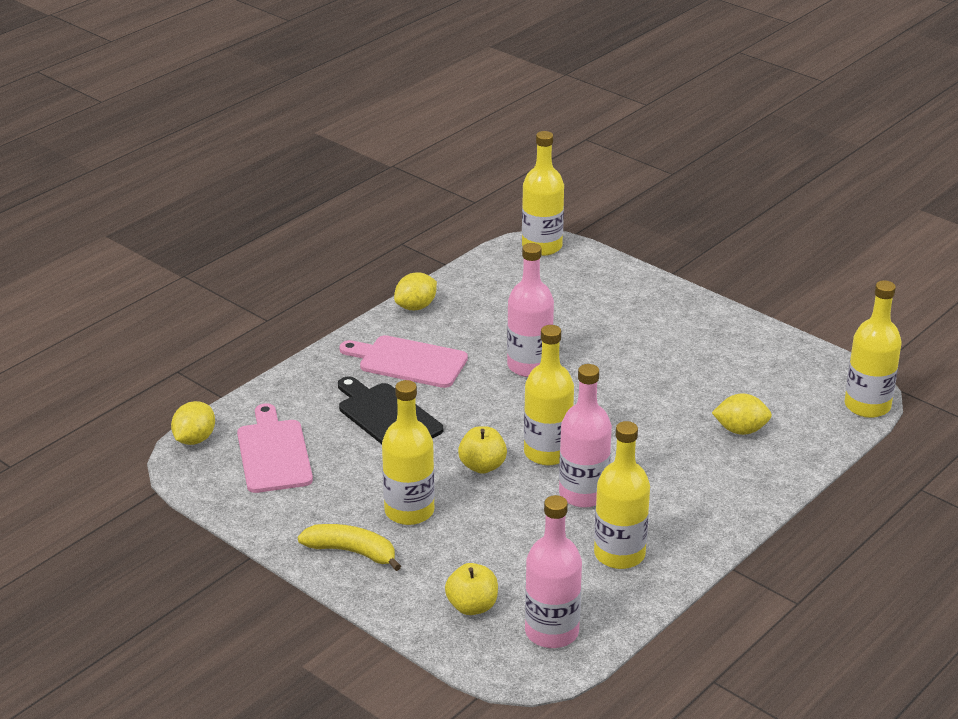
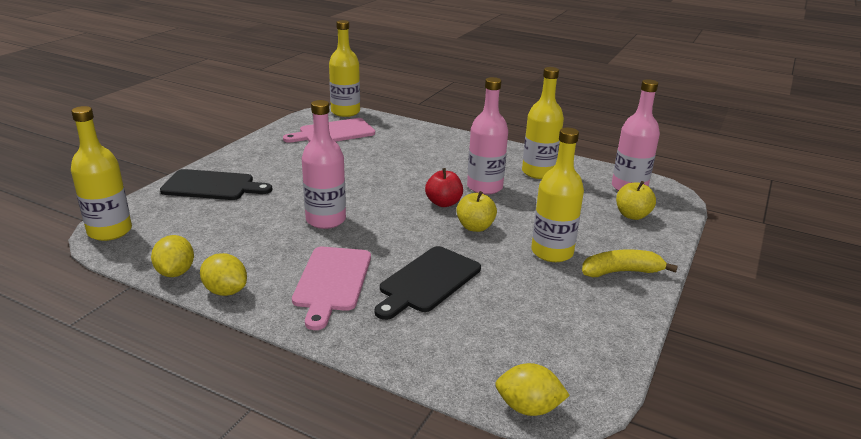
camera: 105 degrees left, 5 degrees down
pink cutting board [237,403,313,493] -> pink cutting board moved to [283,118,375,143]
yellow banana [298,524,401,571] -> yellow banana turned 75 degrees clockwise [582,249,678,277]
yellow bottle [524,325,574,465] -> red apple [425,168,463,207]
yellow lemon [712,393,772,435] -> yellow lemon moved to [151,235,194,277]
none -> black cutting board [160,169,272,200]

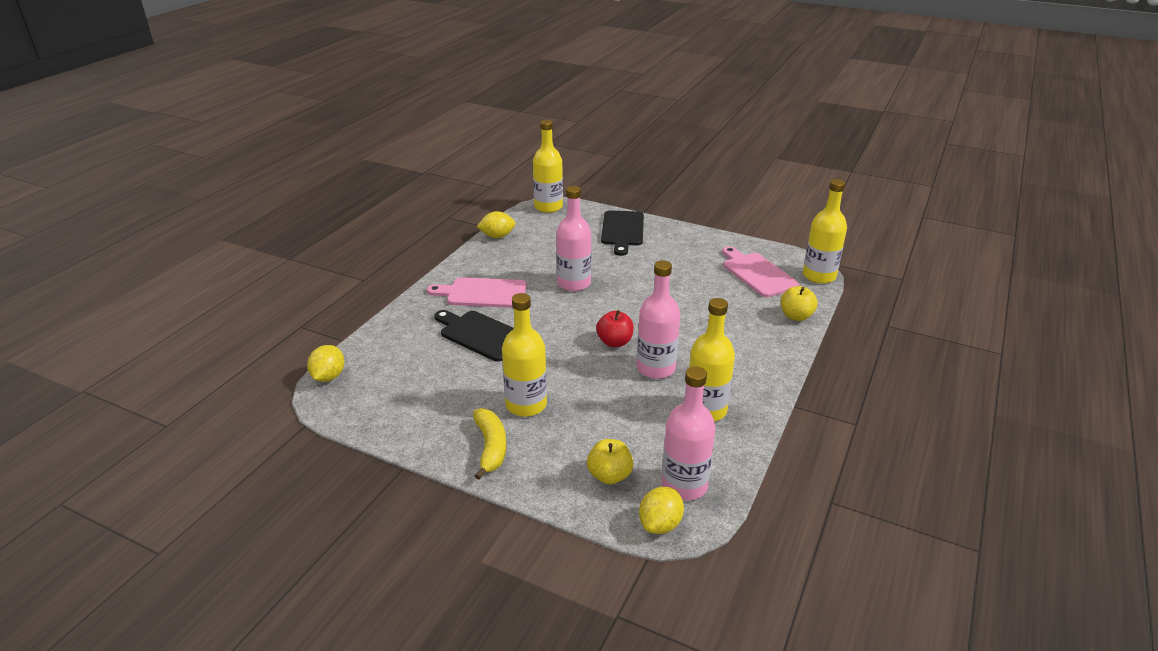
camera: 90 degrees right, 5 degrees up
yellow lemon [200,253,247,296] -> yellow lemon moved to [639,487,684,534]
yellow apple [457,191,497,232] -> yellow apple moved to [781,286,818,321]

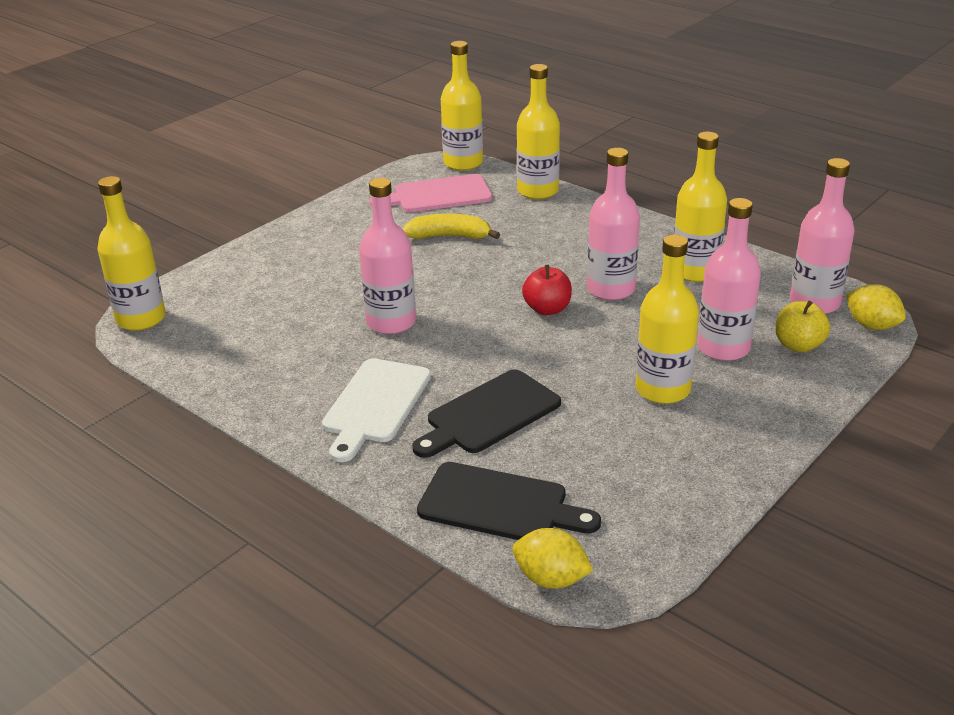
camera: 75 degrees left, 0 degrees up
pink cutting board [427,277,527,308] -> white cutting board [322,358,431,462]
yellow banana [473,408,506,480] -> yellow banana moved to [403,213,500,239]
yellow lemon [477,211,515,238] -> none
black cutting board [601,210,644,256] -> black cutting board moved to [417,462,601,540]
yellow apple [781,286,818,321] -> yellow bottle [517,64,560,199]
none -> pink bottle [697,198,761,361]

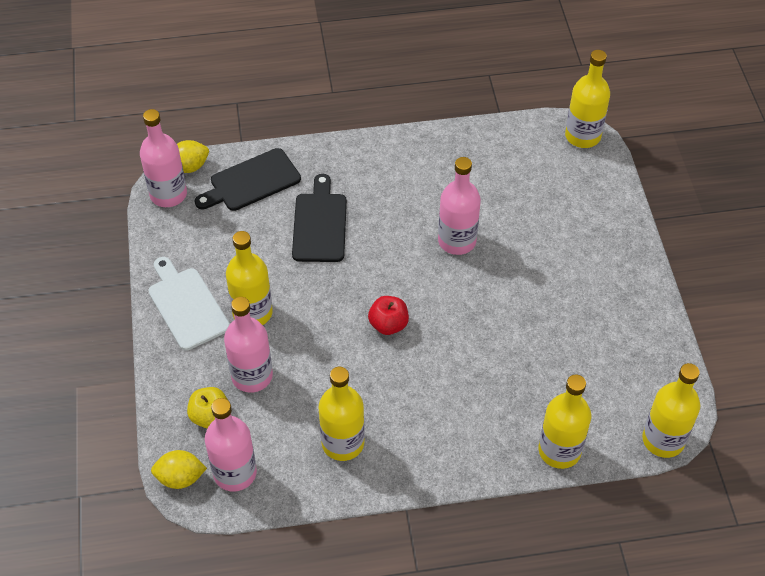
camera: 130 degrees right, 20 degrees up
white cutting board [322,358,431,462] -> white cutting board moved to [148,257,230,351]
pink cutting board [370,174,492,212] -> none
yellow banana [403,213,500,239] -> none
pink bottle [587,148,640,301] -> pink bottle moved to [140,109,187,207]

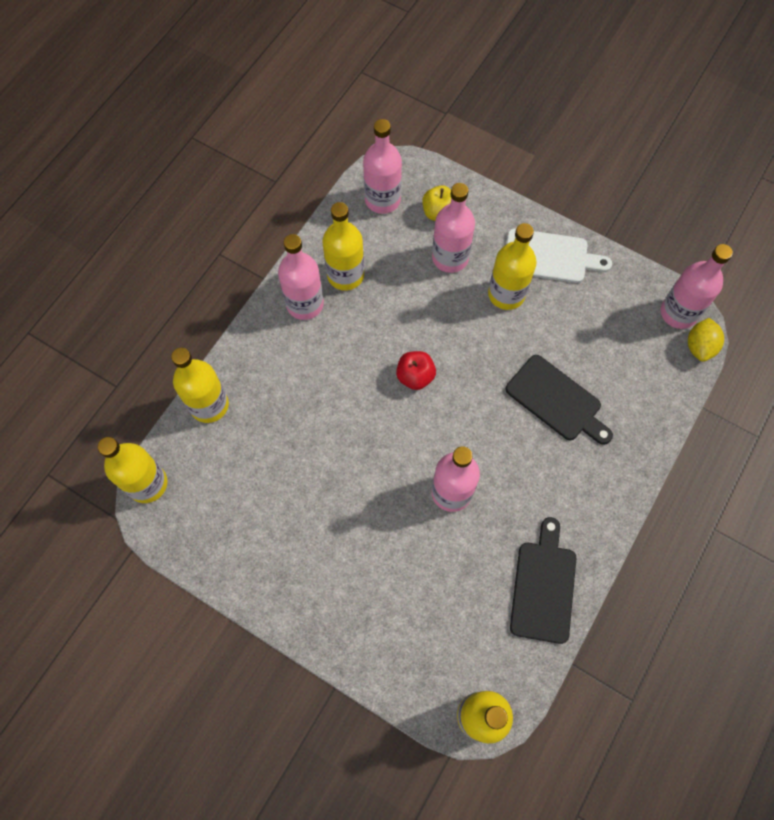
camera: 130 degrees right, 15 degrees up
yellow lemon [151,450,207,489] -> none
black cutting board [195,148,301,211] -> black cutting board moved to [510,517,576,644]
none -> pink bottle [278,234,324,320]

